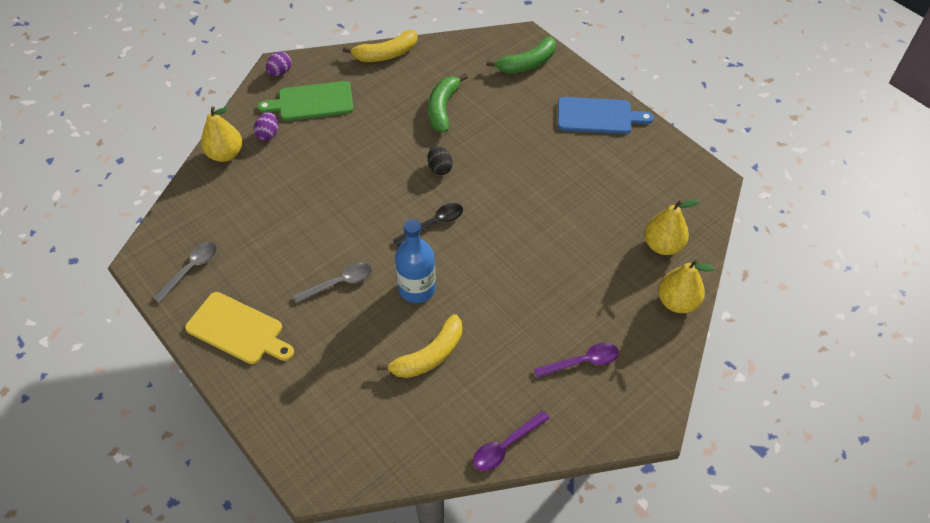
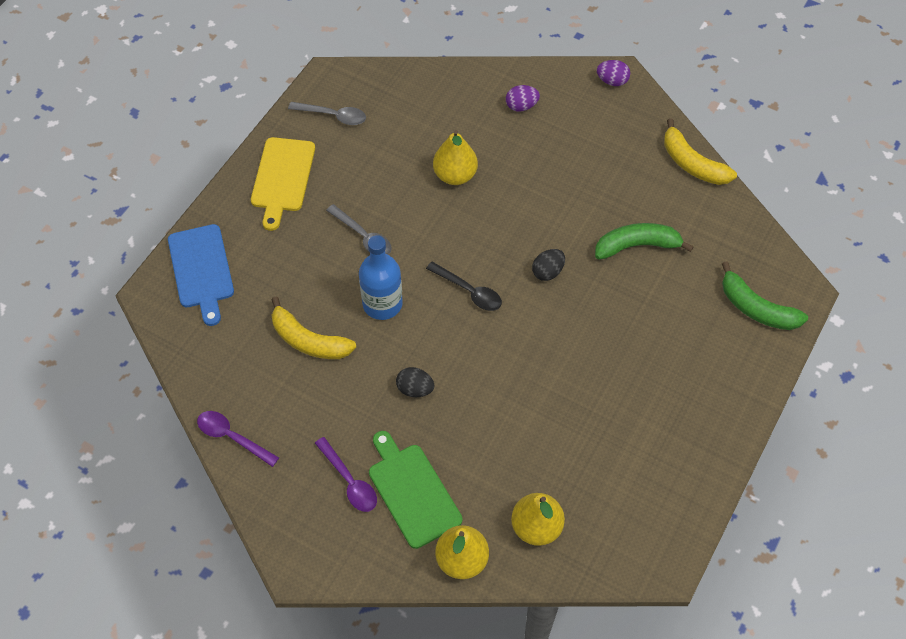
camera: 70 degrees right, 5 degrees up
yellow pear [201,106,242,162] -> yellow pear moved to [433,130,478,185]
green cutting board [257,81,354,121] -> green cutting board moved to [369,431,462,549]
blue cutting board [558,97,654,134] -> blue cutting board moved to [168,224,234,326]
none -> black egg [396,367,435,397]

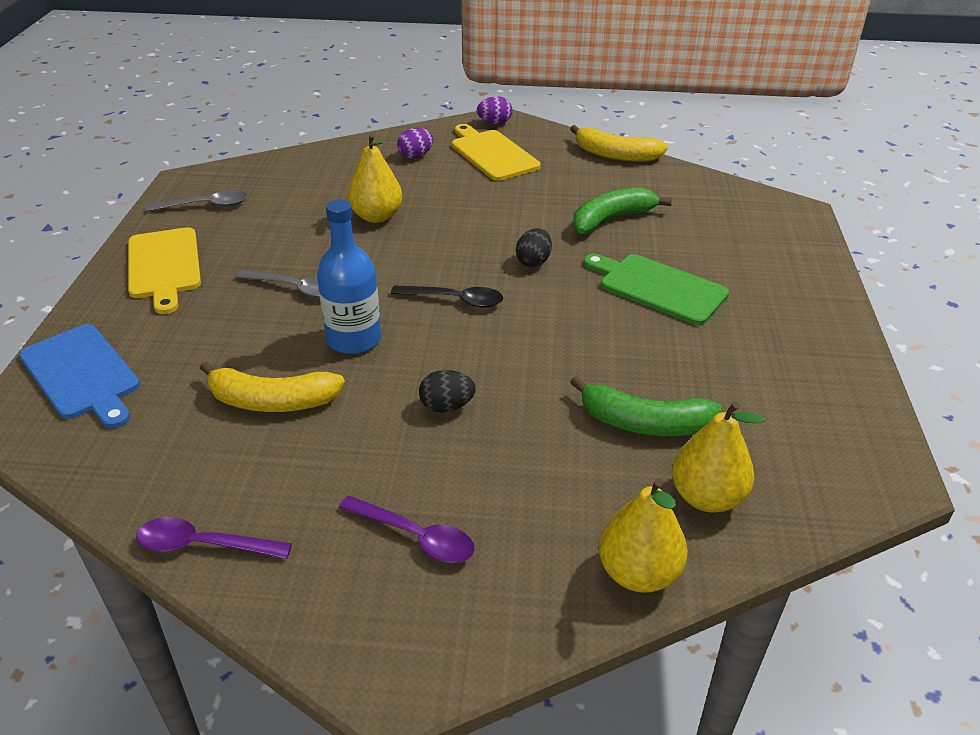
camera: 25 degrees left, 20 degrees down
green cutting board [369,431,462,549] -> green cutting board moved to [584,254,729,325]
green banana [722,262,808,330] -> green banana moved to [570,376,723,436]
none -> yellow cutting board [452,124,541,181]

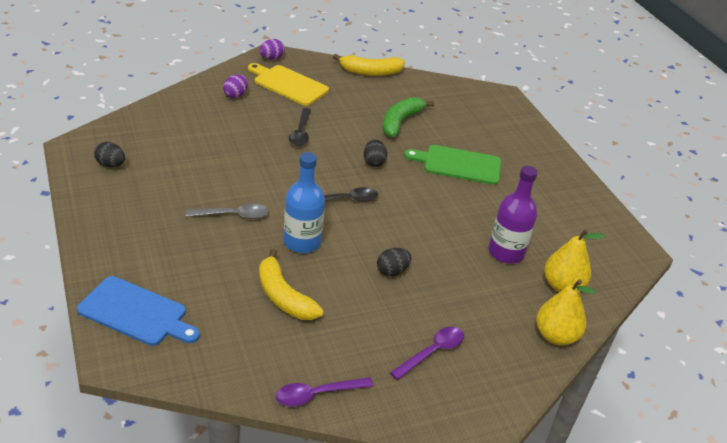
camera: 30 degrees left, 0 degrees up
yellow cutting board [128,227,201,314] -> none
grey spoon [146,190,247,212] -> black egg [94,142,125,167]
yellow banana [200,362,345,412] -> yellow banana turned 75 degrees clockwise [259,249,323,320]
purple spoon [339,495,475,563] -> purple spoon turned 45 degrees counterclockwise [390,327,464,380]
yellow pear [348,134,402,223] -> none
green banana [570,376,723,436] -> purple bottle [488,166,538,263]
none -> black spoon [289,108,311,146]

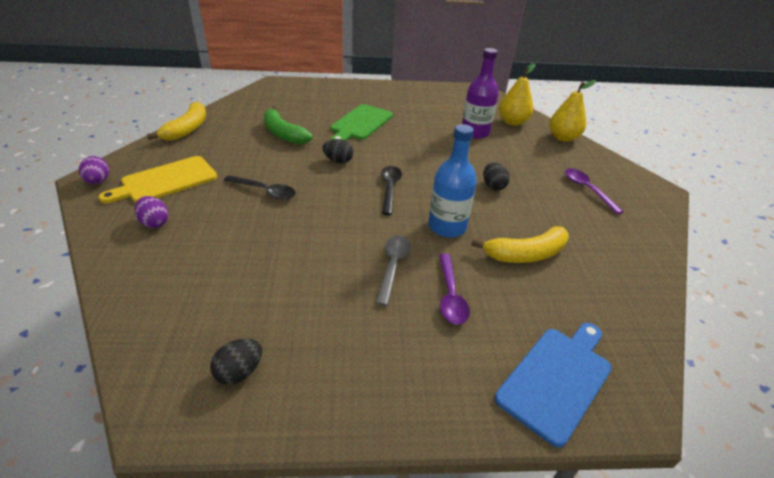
camera: 70 degrees left, 0 degrees up
purple spoon [276,377,374,407] -> purple spoon moved to [439,254,470,325]

